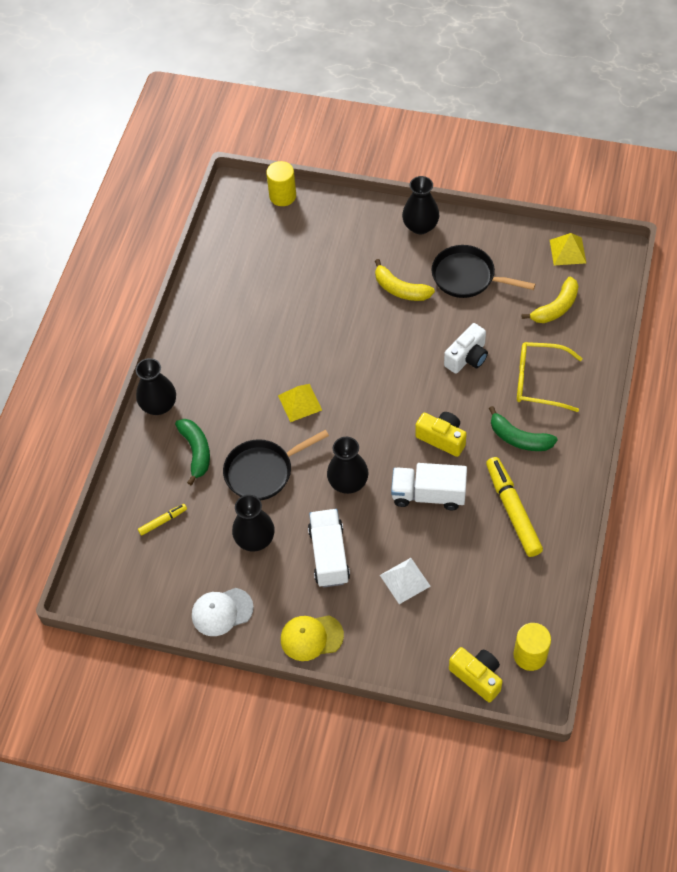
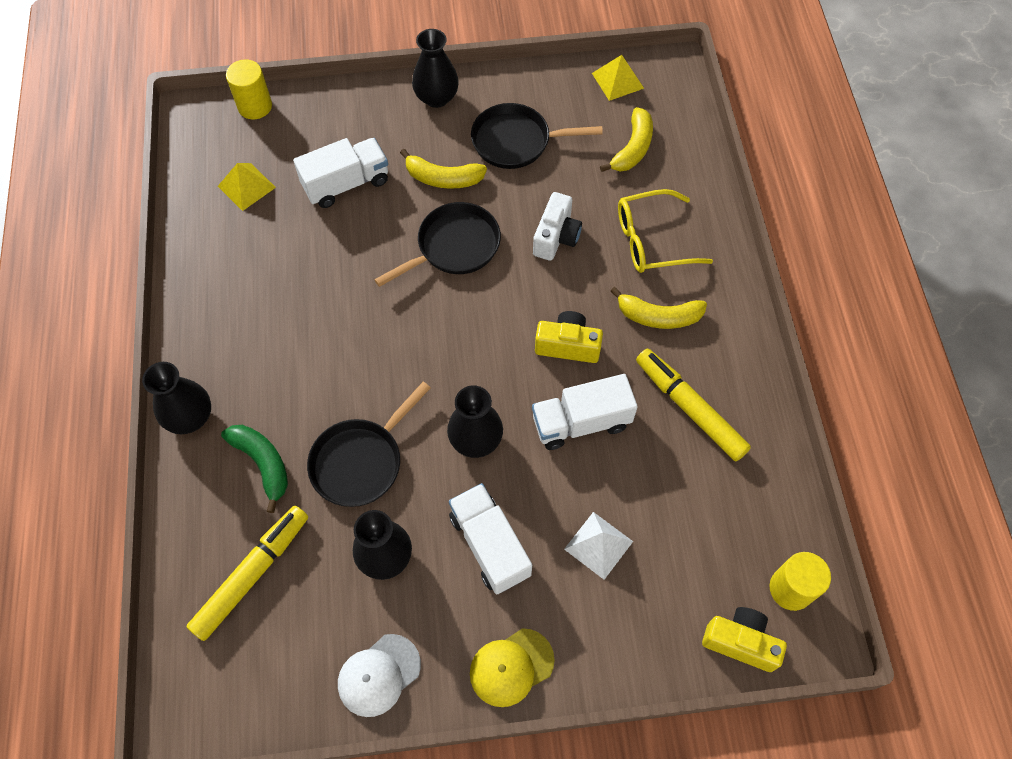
camera: 25 degrees left, 5 degrees up
yellow marker [138,504,187,536] -> yellow marker [186,506,308,641], size x2.08
yellow pyramid [278,384,322,422] -> yellow pyramid moved to [218,163,276,211]
green banana [489,406,558,451] -> yellow banana [610,287,707,329]
none -> white truck [293,138,388,208]
none -> black pan [374,202,501,287]

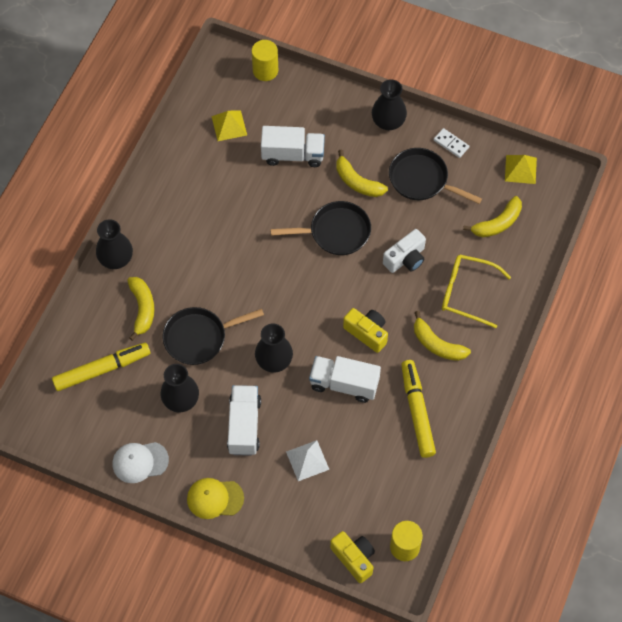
camera: 30 degrees right, 0 degrees up
green banana [221,425,288,513] -> yellow banana [127,277,154,341]
none -> white domino [434,128,469,158]

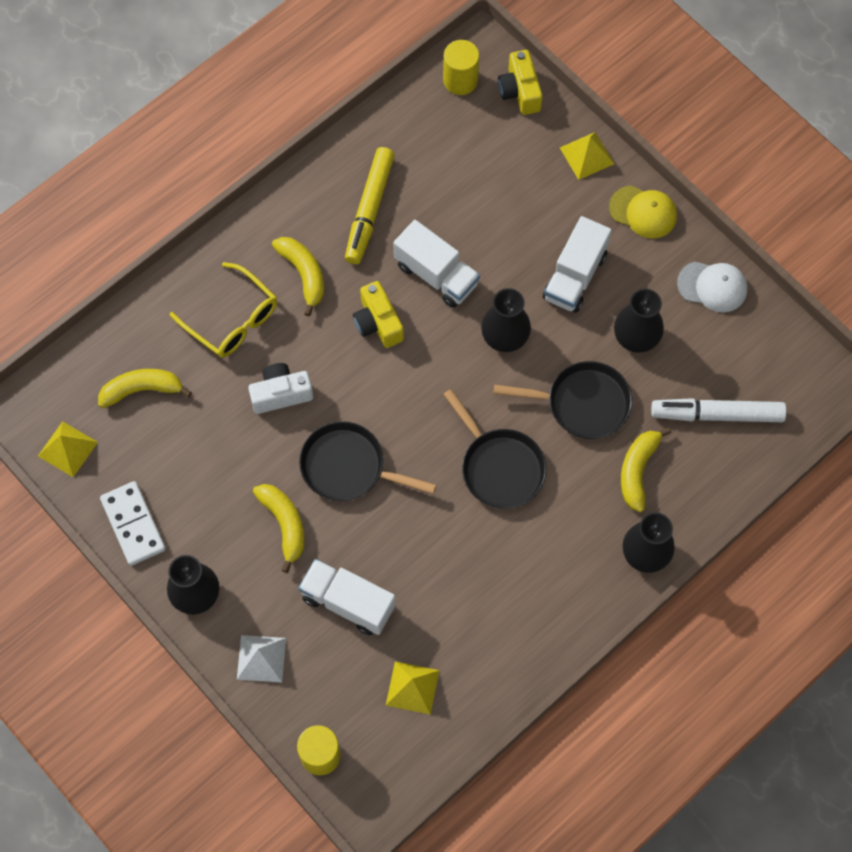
camera: 155 degrees left, 5 degrees up
yellow marker [52,343,150,391] -> white marker [651,398,787,422]
white pyramid [286,440,330,481] -> white pyramid moved to [237,635,286,682]
black pan [389,148,482,204] -> black pan moved to [443,389,547,509]
white domino [434,128,469,158] -> white domino [100,481,166,566], size x1.64
none -> yellow pyramid [560,132,614,180]

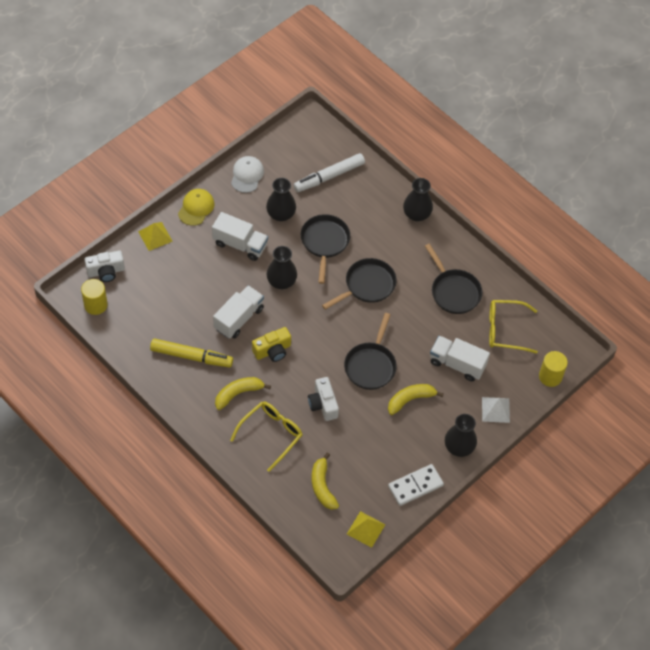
camera: 95 degrees left, 10 degrees down
white truck [299,559,396,635] -> white truck turned 90 degrees clockwise [430,336,490,381]
yellow pyramid [386,661,439,715] -> yellow glasses [489,300,538,354]
yellow camera [498,50,543,115] -> white camera [85,250,125,282]
yellow banana [621,427,671,512] -> none
white marker [651,398,787,422] -> white marker turned 60 degrees clockwise [294,153,365,192]
none -> black pan [425,244,482,314]

